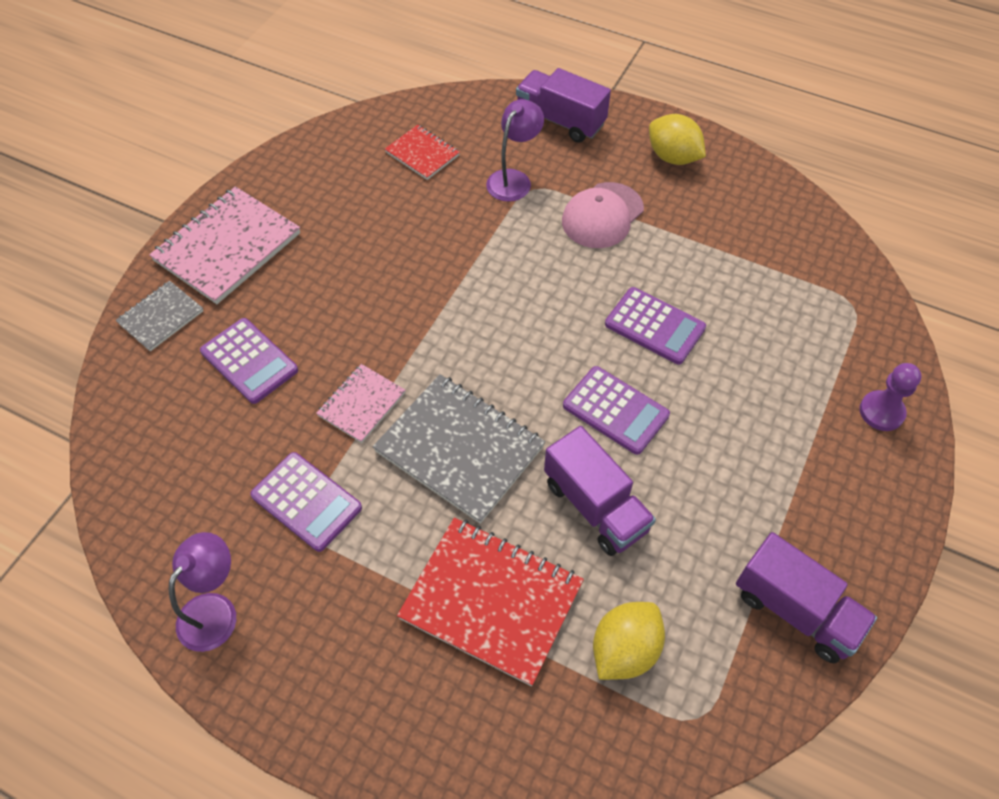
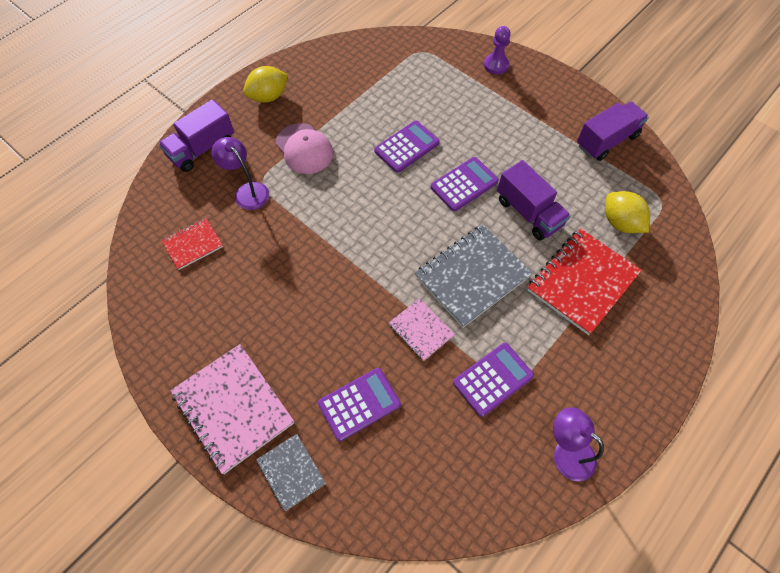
camera: 75 degrees left, 5 degrees up
purple truck [544,426,656,556] -> purple truck turned 75 degrees clockwise [497,160,571,240]

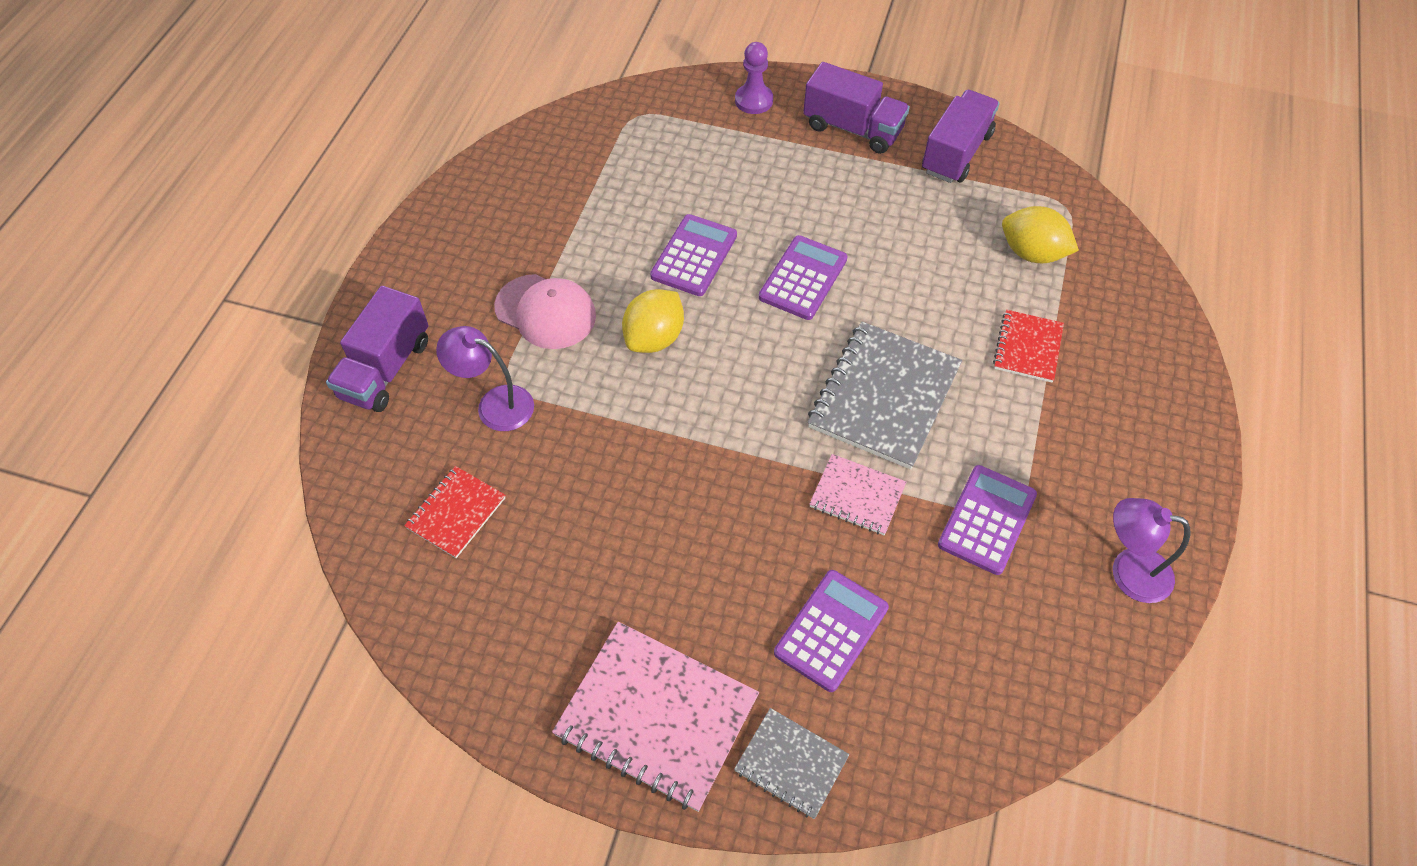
camera: 25 degrees left, 5 degrees down
yellow lemon [243,66,288,102] -> yellow lemon moved to [622,289,684,353]
purple truck [497,160,571,240] -> purple truck moved to [803,62,910,154]
red notebook [528,228,642,335] -> red notebook [993,310,1064,383], size x0.55

